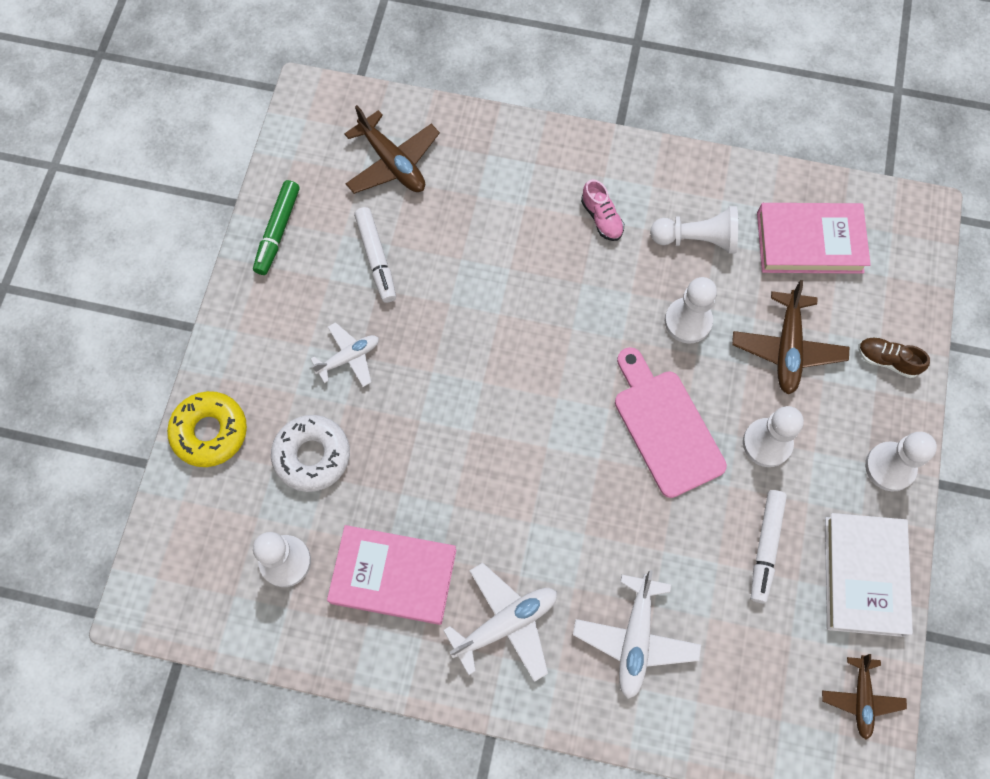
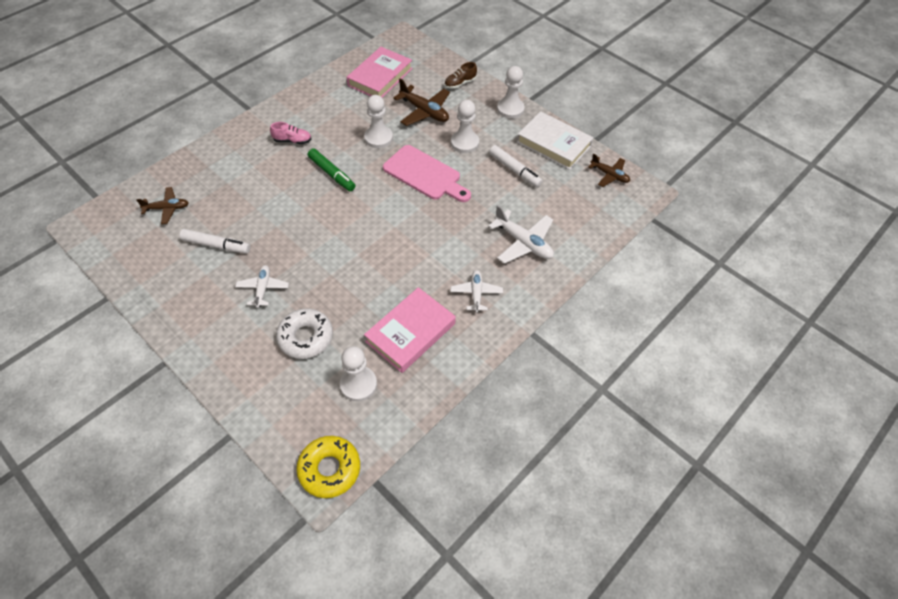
camera: 60 degrees left, 15 degrees down
yellow donut [167,391,247,467] -> yellow donut moved to [296,436,360,498]
green marker [253,180,300,275] -> green marker moved to [308,148,355,191]
brown plane [344,105,440,194] -> brown plane [136,187,189,224], size x0.65
white plane [443,563,557,682] -> white plane [451,270,503,313], size x0.65
pink cutting board [615,347,727,498] -> pink cutting board turned 150 degrees counterclockwise [383,145,471,202]
white pawn [650,206,738,254] -> none

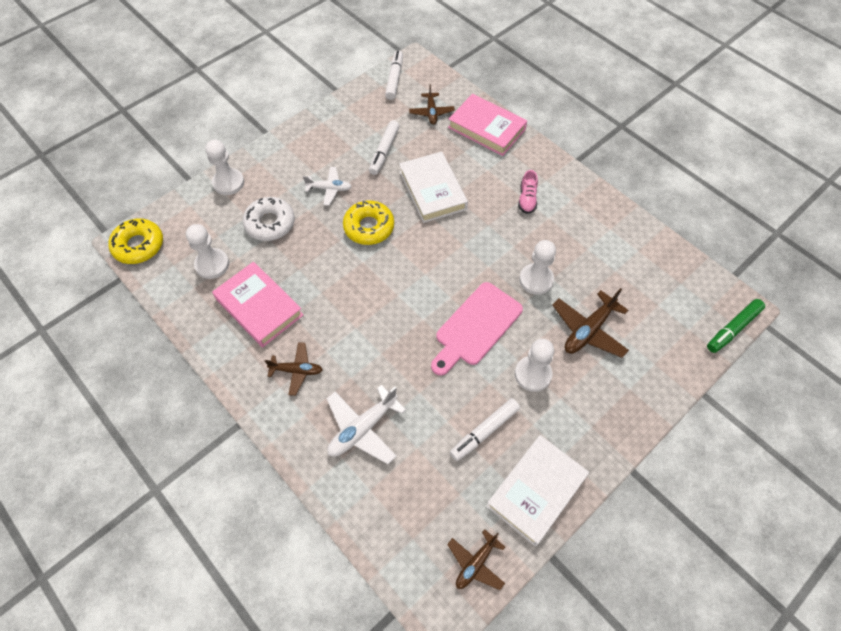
camera: 95 degrees right, 5 degrees up
green marker [308,148,355,191] -> green marker moved to [707,299,765,353]
pink book [346,47,413,97] -> pink book moved to [448,94,527,156]
brown shoe [444,62,477,89] -> none
white plane [451,270,503,313] -> brown plane [265,342,323,396]
white pawn [497,66,524,119] -> white pawn moved to [205,140,244,195]
none -> yellow donut [343,200,394,245]
none -> white marker [385,50,403,100]
none -> white book [399,151,468,223]

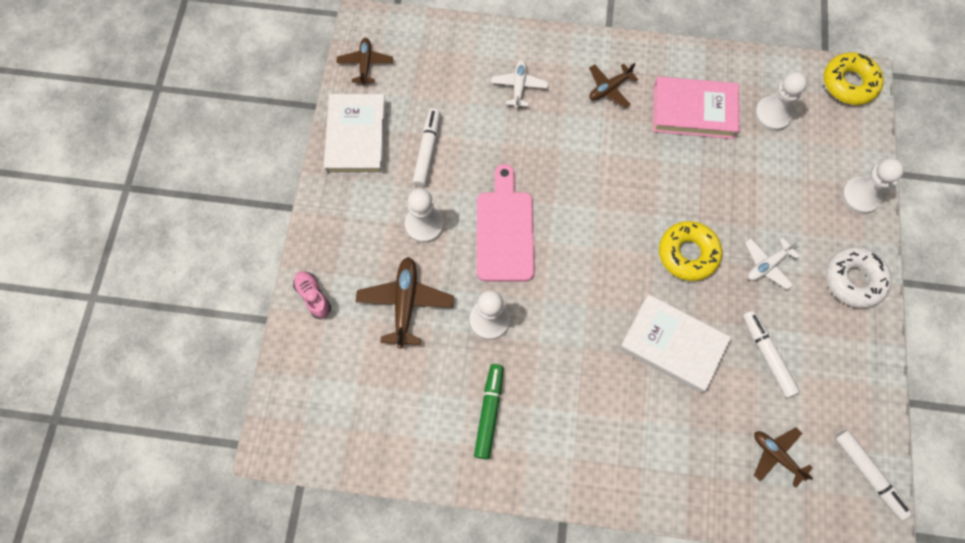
camera: 140 degrees right, 10 degrees up
white donut [243,197,295,241] -> white donut moved to [826,247,892,308]
white plane [326,385,406,464] -> white plane [491,60,548,108], size x0.65
pink book [448,94,527,156] -> none
pink shoe [518,170,538,214] -> pink shoe moved to [293,271,331,319]
green marker [707,299,765,353] -> green marker moved to [474,364,503,460]

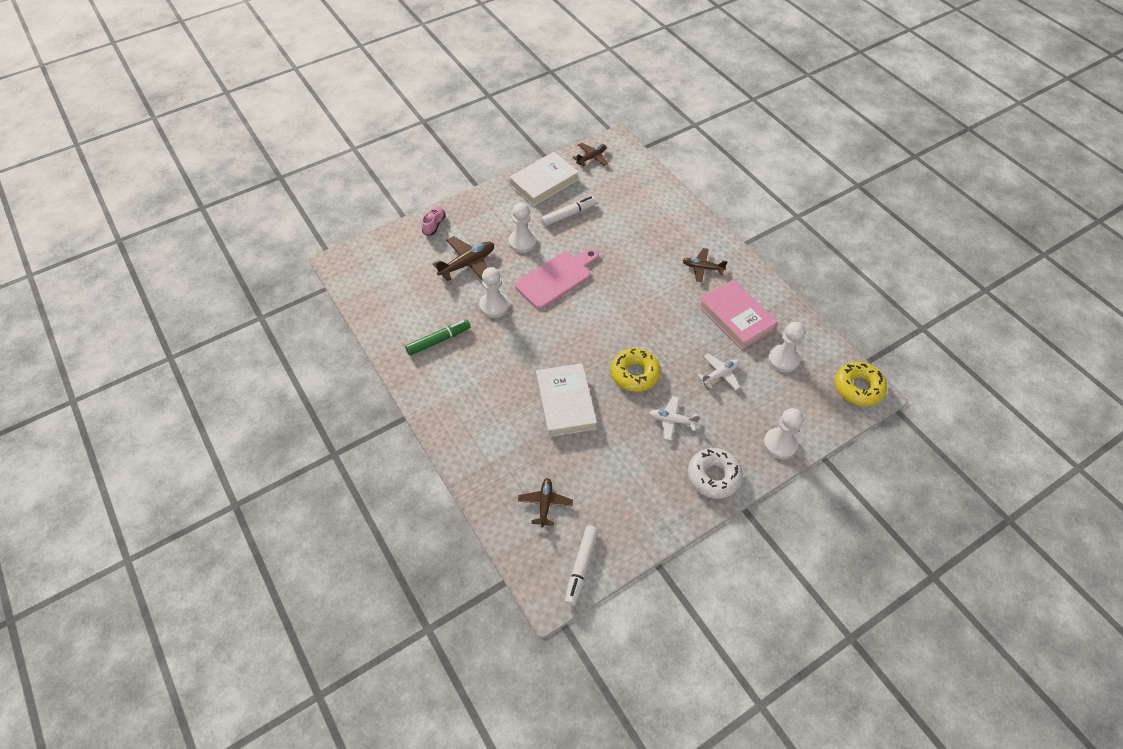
camera: 50 degrees right, 15 degrees down
white plane [491,60,548,108] -> white plane moved to [697,353,740,390]
white marker [742,310,800,398] -> none

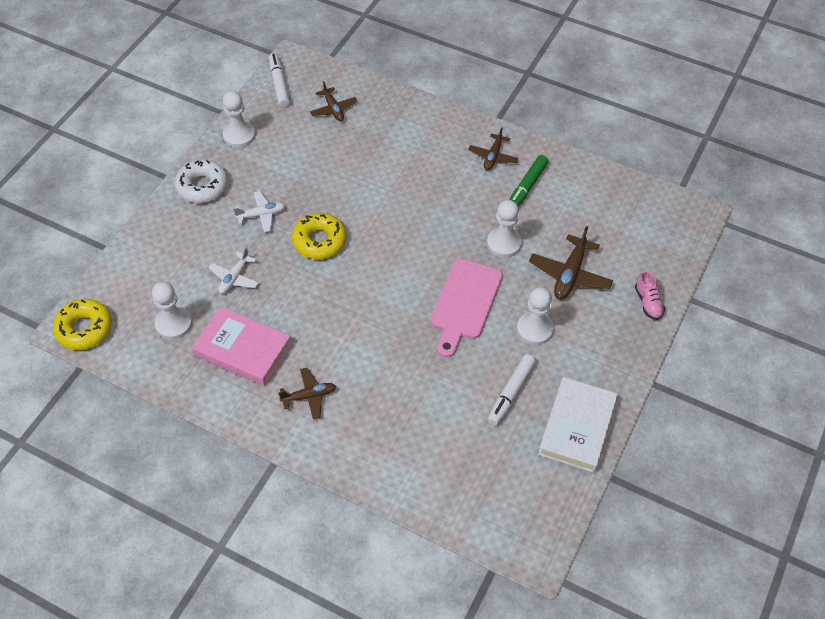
camera: 150 degrees right, 0 degrees up
white book [536,363,597,437] -> none
brown plane [573,143,608,166] -> brown plane moved to [468,127,519,170]
white pawn [763,408,803,459] -> white pawn moved to [223,91,255,148]

